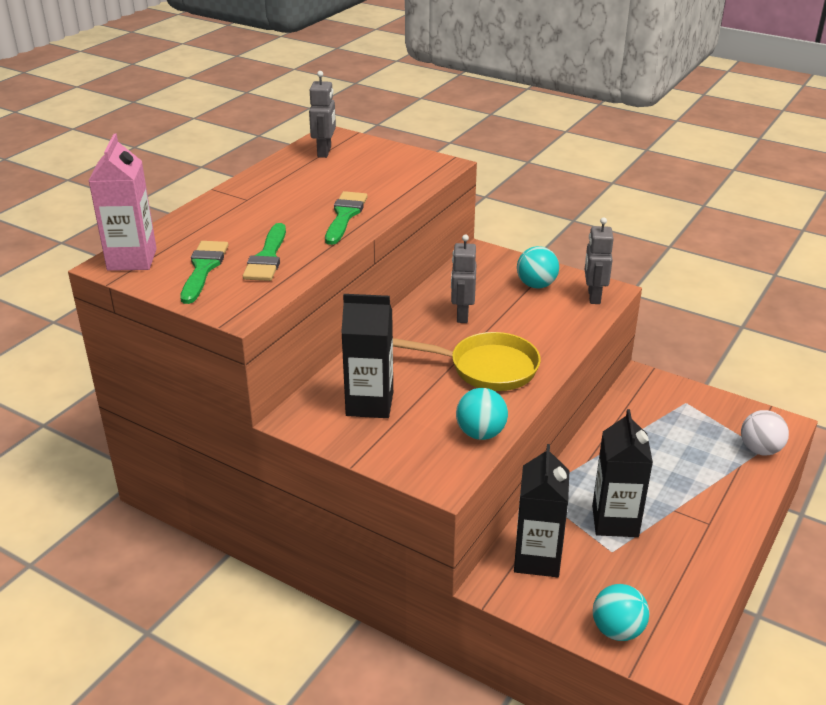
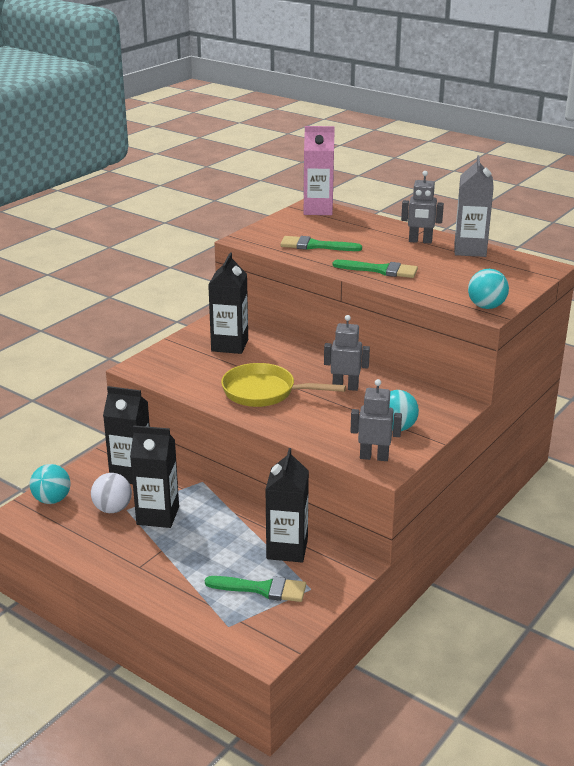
camera: 95 degrees right, 5 degrees down
green brush [180,241,228,304] -> green brush moved to [205,576,306,602]
grey robot [309,71,336,158] -> grey robot moved to [401,171,444,244]
yellow pan [393,332,541,391] -> yellow pan turned 90 degrees clockwise [221,363,346,407]
turquoise ball [456,388,508,440] -> turquoise ball moved to [468,269,509,309]
white ball [741,410,789,455] -> white ball moved to [91,473,132,513]
none -> black carton [265,448,309,562]
none -> grey carton [455,155,494,257]

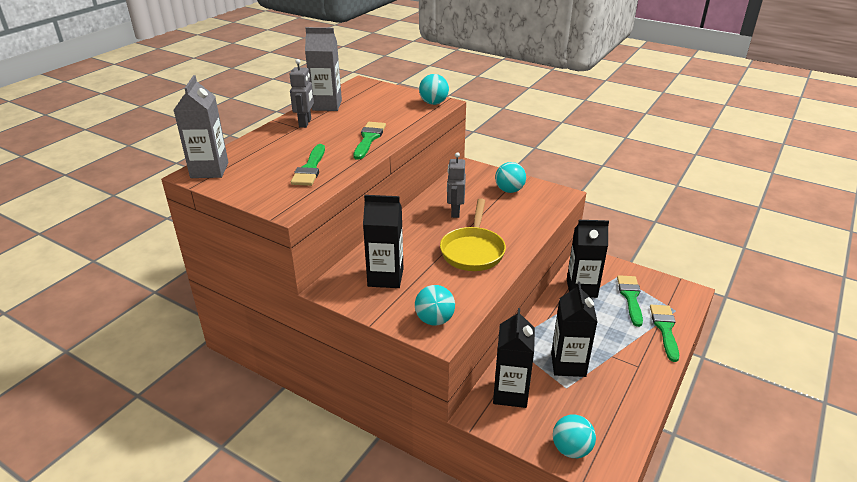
camera: 95 degrees left, 5 degrees up
white ball [91,473,132,513] -> none
pink carton [304,126,335,215] -> grey carton [174,75,229,178]
grey robot [350,379,402,461] -> none
none -> turquoise ball [415,285,455,326]
none -> green brush [650,305,679,362]

